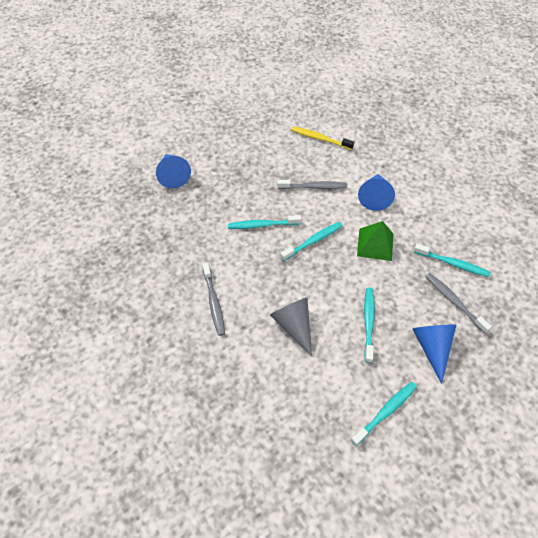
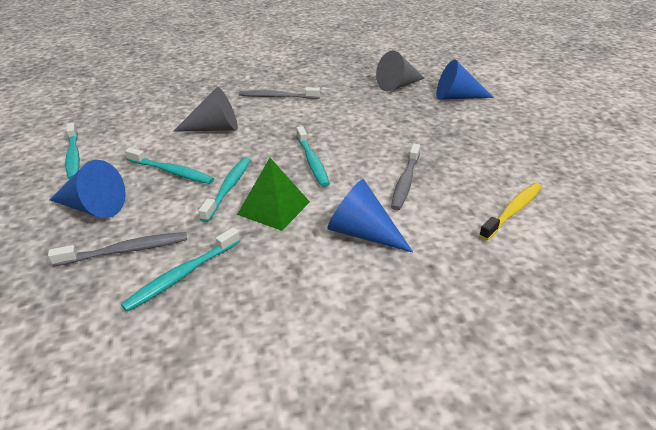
camera: 110 degrees right, 20 degrees down
turquoise toothbrush [228,215,302,229] -> turquoise toothbrush moved to [199,157,251,222]
none -> grey cone [376,51,425,92]

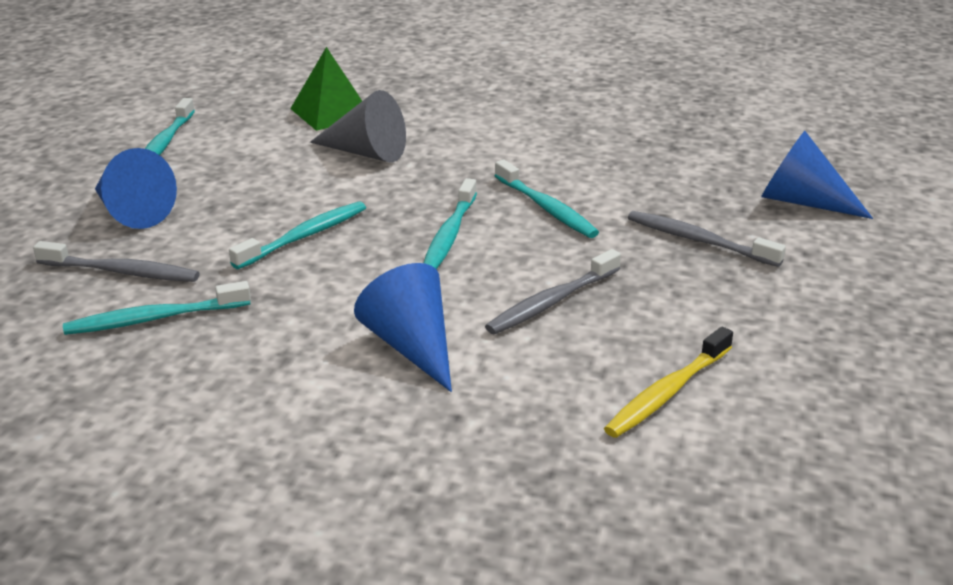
camera: 30 degrees right, 5 degrees down
turquoise toothbrush [125,147,214,184] -> turquoise toothbrush moved to [495,160,599,238]
green pyramid [237,158,310,231] -> green pyramid moved to [290,47,362,131]
grey toothbrush [239,87,320,99] -> grey toothbrush moved to [628,211,786,267]
grey cone [376,51,425,92] -> none
yellow toothbrush [479,183,542,241] -> yellow toothbrush turned 150 degrees clockwise [604,327,733,438]

